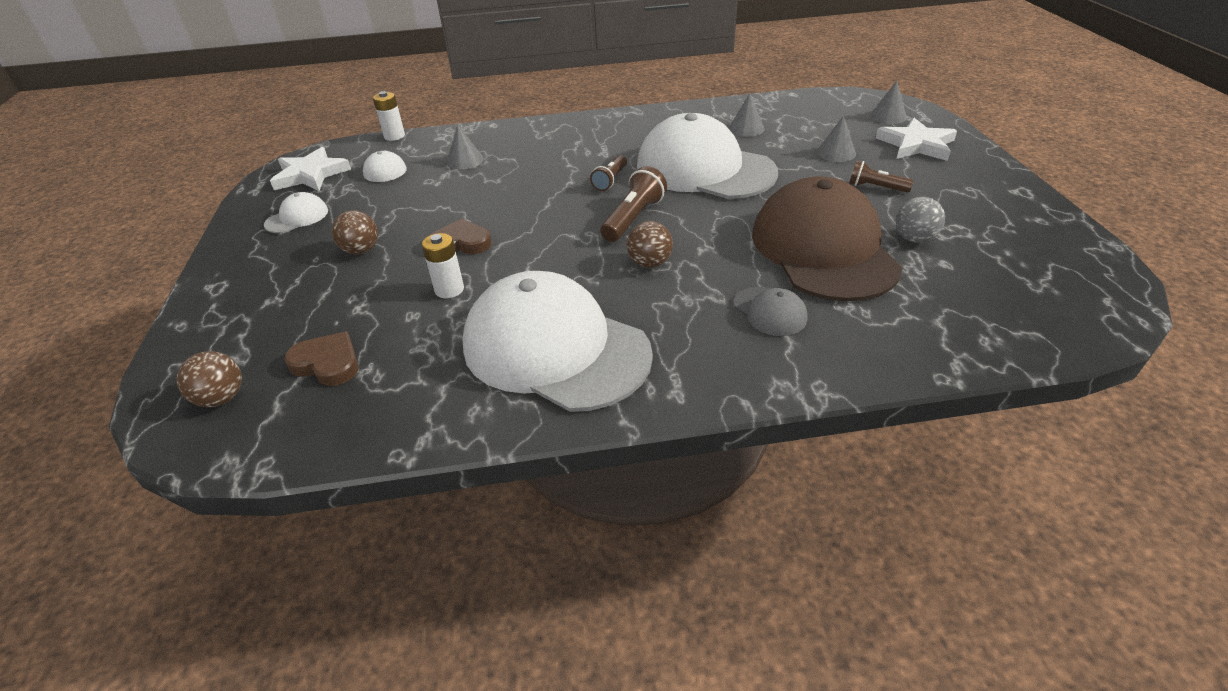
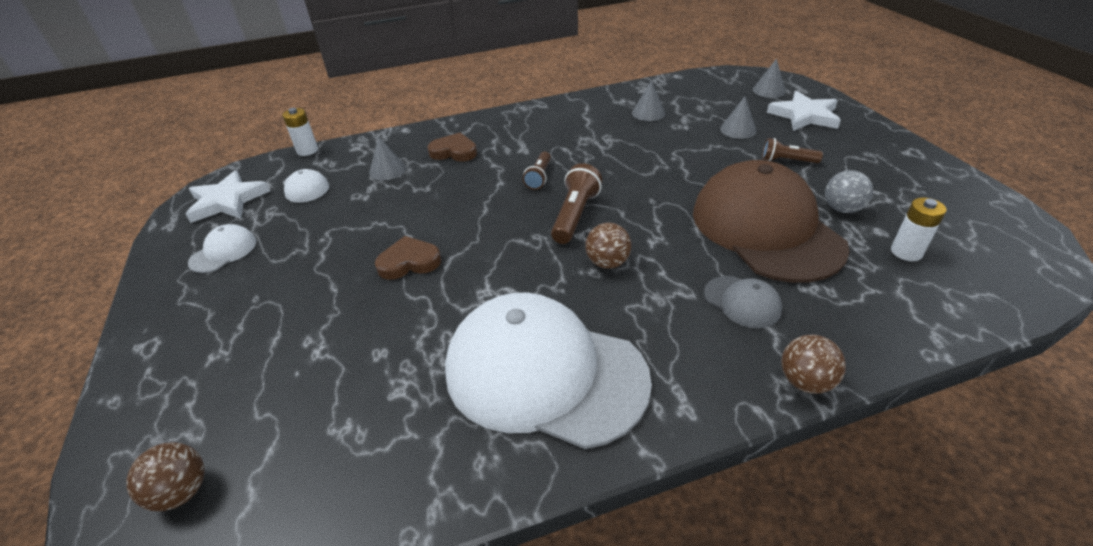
camera: 10 degrees left, 0 degrees up
brown heart [284,332,359,386] -> brown heart moved to [427,133,477,162]
brown ball [332,210,378,254] -> brown ball moved to [781,335,846,394]
white battery [422,233,464,298] -> white battery moved to [891,197,947,261]
white cap [637,113,778,199] -> none

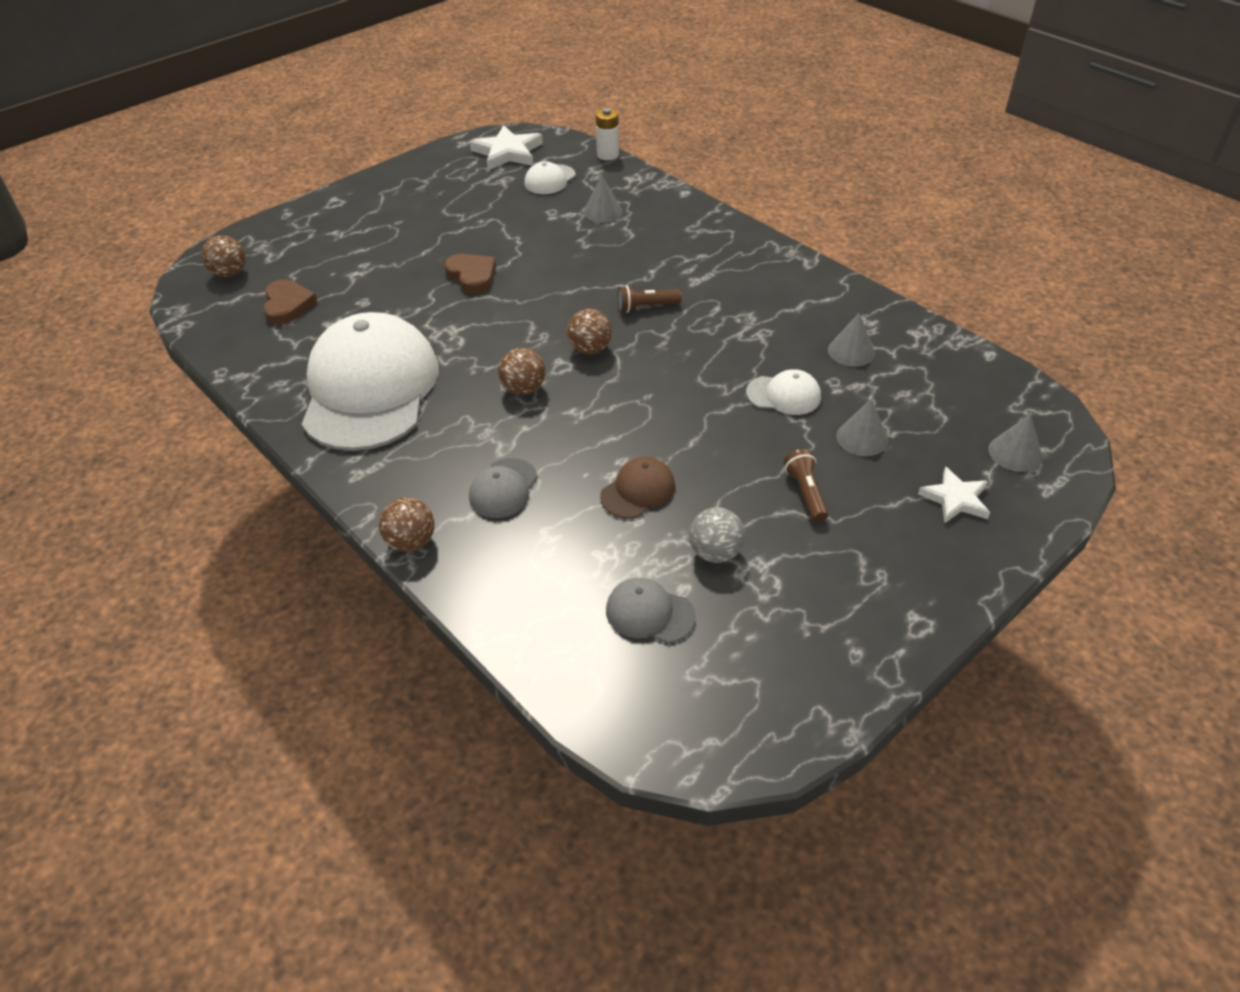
camera: 65 degrees right, 5 degrees up
white cap [188,224,256,273] -> white cap moved to [746,369,821,415]
brown heart [427,133,477,162] -> brown heart moved to [263,279,317,325]
brown flashlight [551,163,602,244] -> brown ball [567,309,612,355]
brown cap [693,160,850,283] -> brown cap [600,457,675,519], size x0.41
white star [767,91,841,131] -> white star [918,466,990,523], size x0.65
white battery [891,197,947,261] -> grey cap [606,578,696,643]

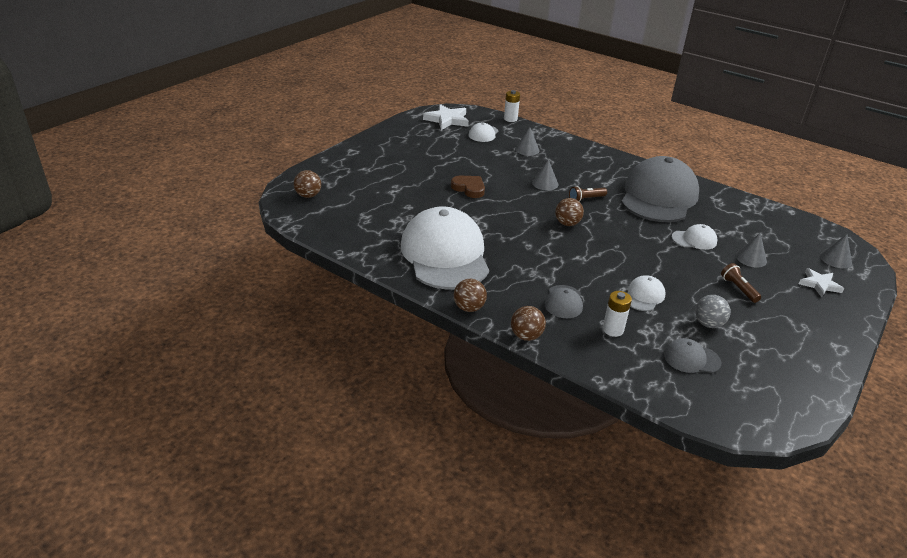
camera: 15 degrees left, 10 degrees down
brown heart [263,279,317,325] -> none
brown ball [498,348,545,395] -> brown ball moved to [454,279,487,312]
brown cap [600,457,675,519] -> white cap [628,275,665,311]
grey cone [828,313,875,367] -> grey cone moved to [532,159,558,190]
none -> white battery [603,291,632,337]
none -> grey cap [621,156,699,222]

